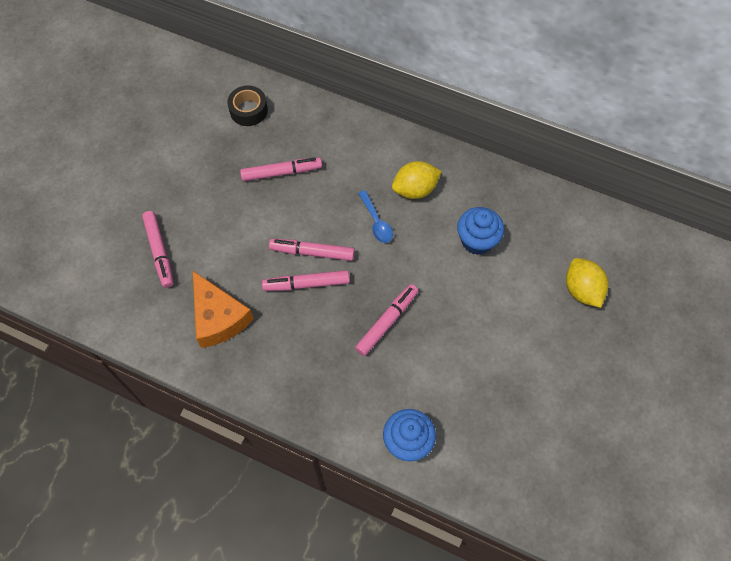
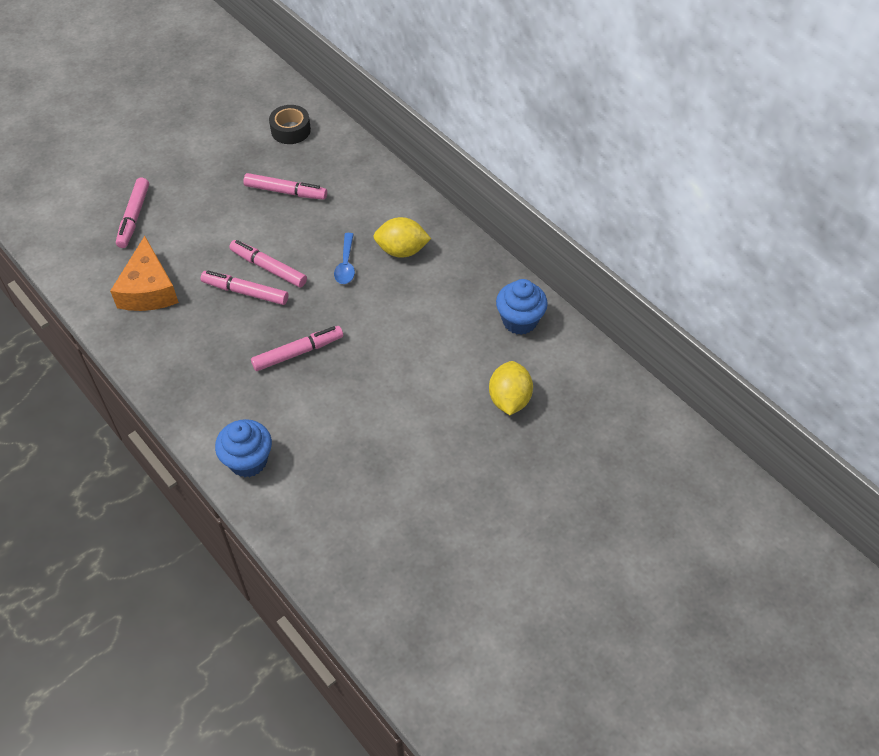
camera: 25 degrees right, 10 degrees down
blue cupcake [457,207,504,255] -> blue cupcake moved to [496,279,548,335]

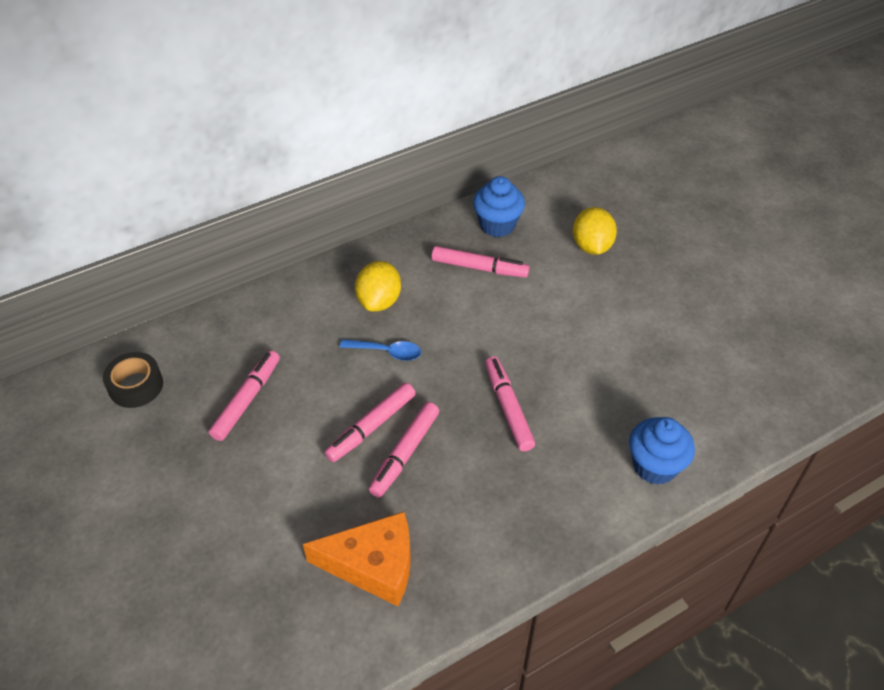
camera: 80 degrees left, 5 degrees down
pink marker [116,177,149,248] -> pink marker moved to [431,246,530,278]
yellow lemon [489,361,533,415] -> yellow lemon turned 75 degrees clockwise [573,207,617,255]

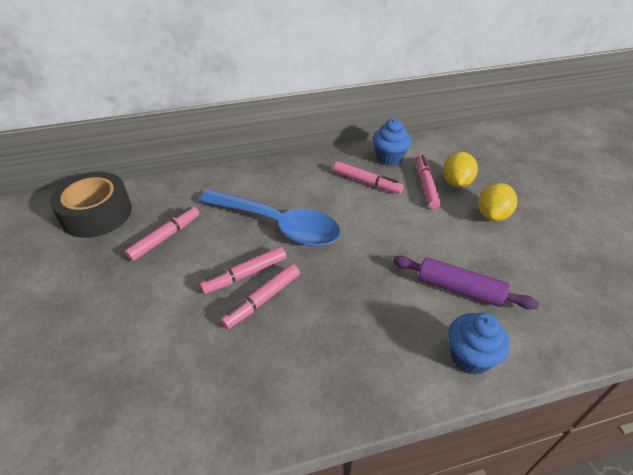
camera: 15 degrees right, 5 degrees down
black tape [103,352,163,408] -> black tape [50,172,132,238], size x1.74
orange cheese [303,512,411,607] -> none
blue spoon [340,339,421,361] -> blue spoon [199,189,341,246], size x2.48
yellow lemon [355,261,401,312] -> yellow lemon moved to [478,183,517,221]
pink marker [485,356,535,451] -> pink marker moved to [416,155,441,209]
none -> purple rolling pin [393,256,539,310]

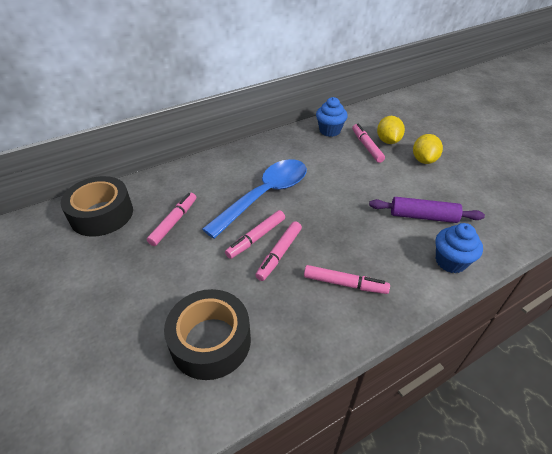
camera: 15 degrees left, 0 degrees up
blue spoon [199,189,341,246] -> blue spoon turned 60 degrees counterclockwise [202,159,307,239]
pink marker [333,162,404,194] -> pink marker moved to [304,265,390,294]
none -> black tape [164,289,251,380]

